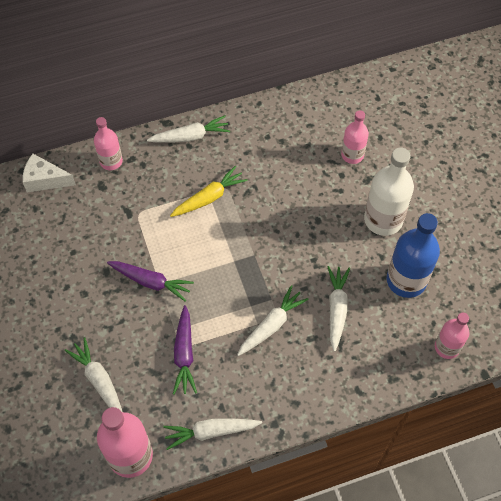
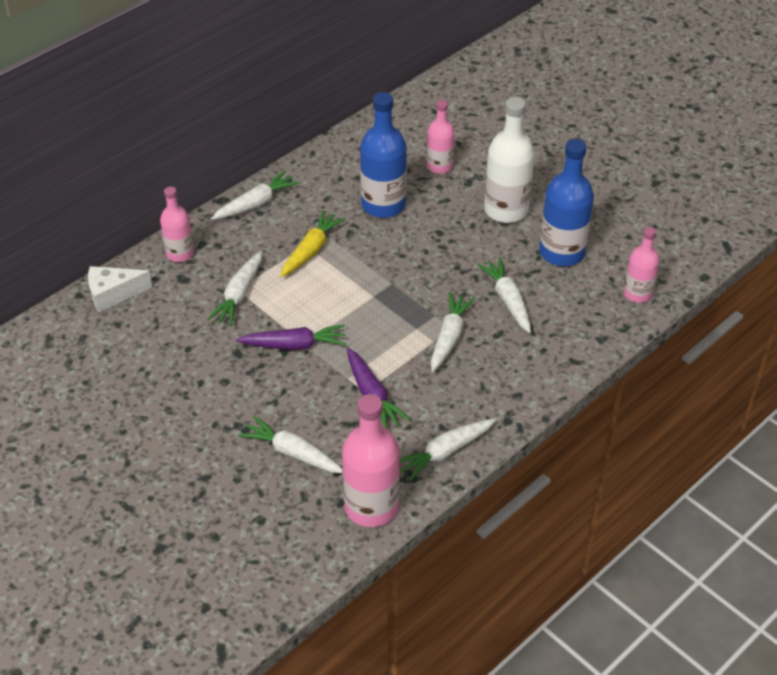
camera: 25 degrees left, 15 degrees down
none -> white carrot [207,251,262,326]
none -> blue bottle [360,92,407,218]

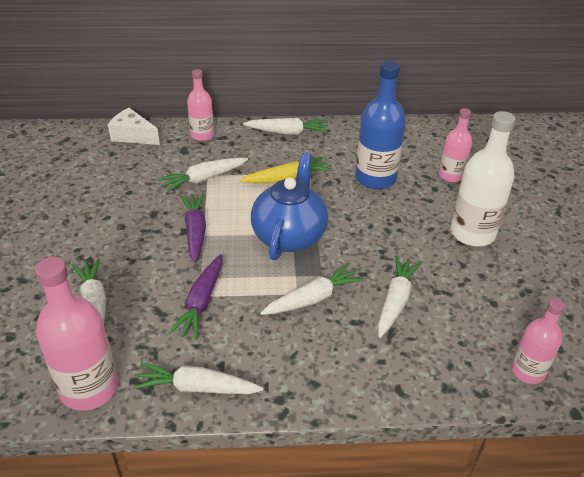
camera: 40 degrees right, 5 degrees down
purple carrot [236,325,346,350] -> purple carrot turned 135 degrees counterclockwise [180,193,206,263]
blue bottle [539,139,594,266] -> none
none -> blue teapot [251,153,328,261]

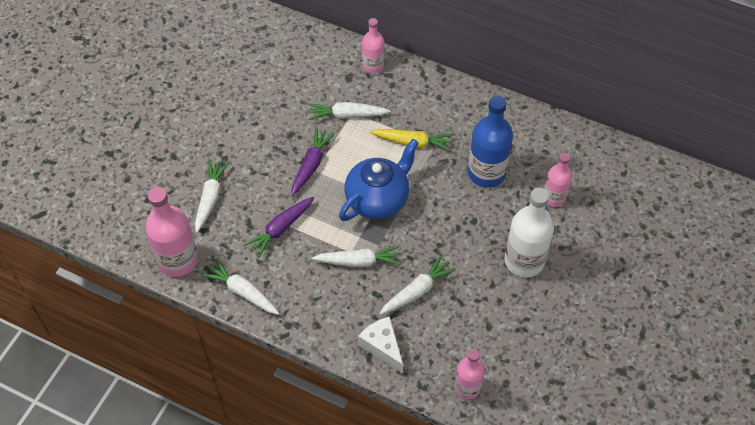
camera: 30 degrees right, 15 degrees up
white cheese [108,108,160,145] -> white cheese moved to [358,316,403,374]
white carrot [243,118,328,135] -> none

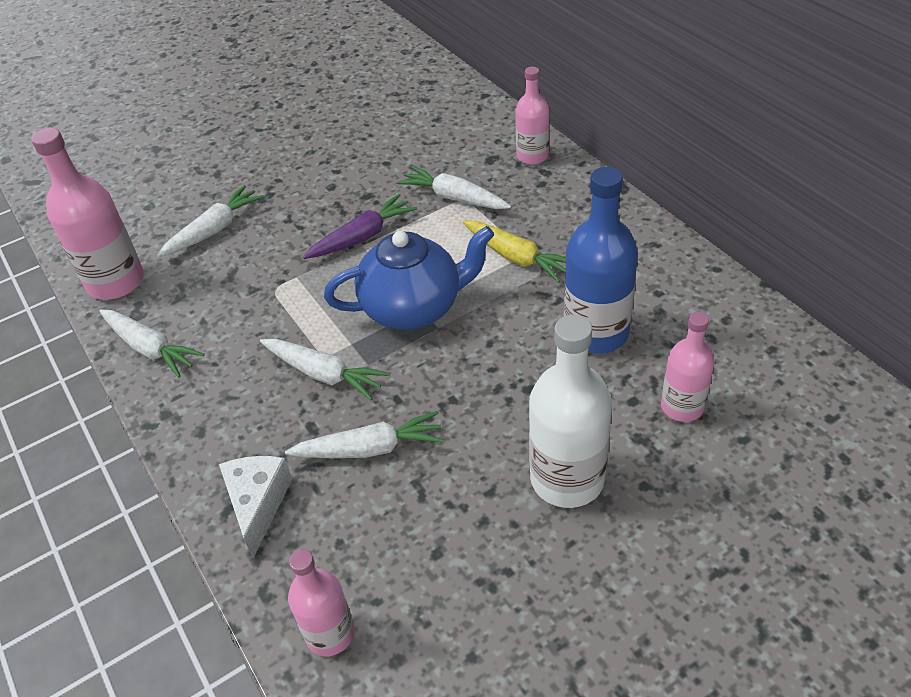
camera: 35 degrees right, 10 degrees down
white carrot [201,259,279,315] -> white carrot turned 150 degrees clockwise [100,309,205,378]
purple carrot [243,196,314,258] -> none

